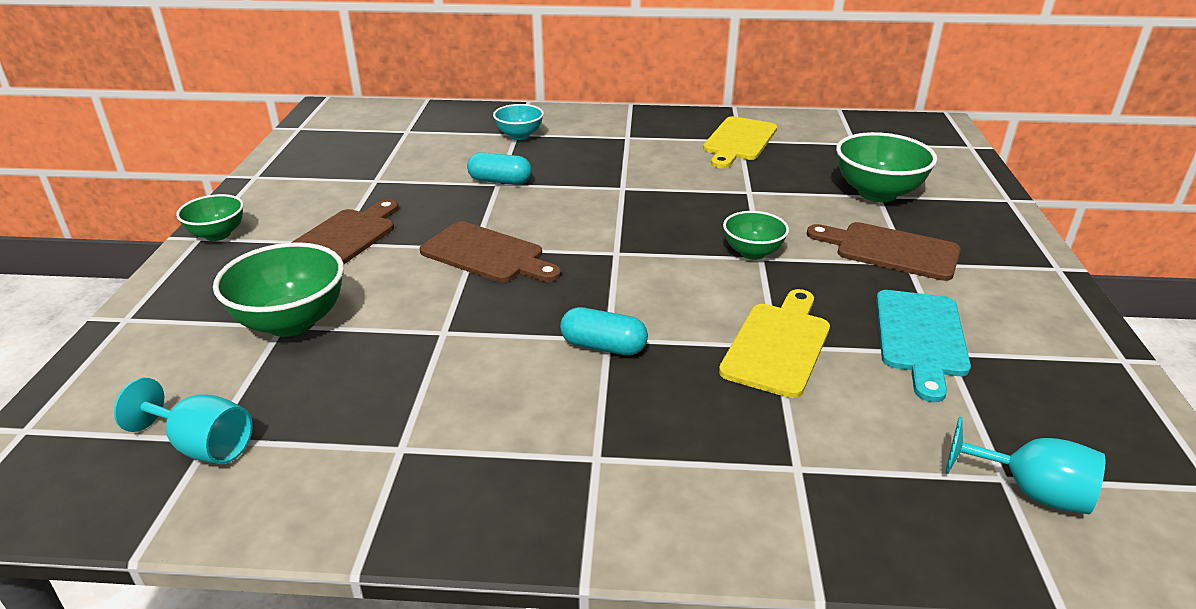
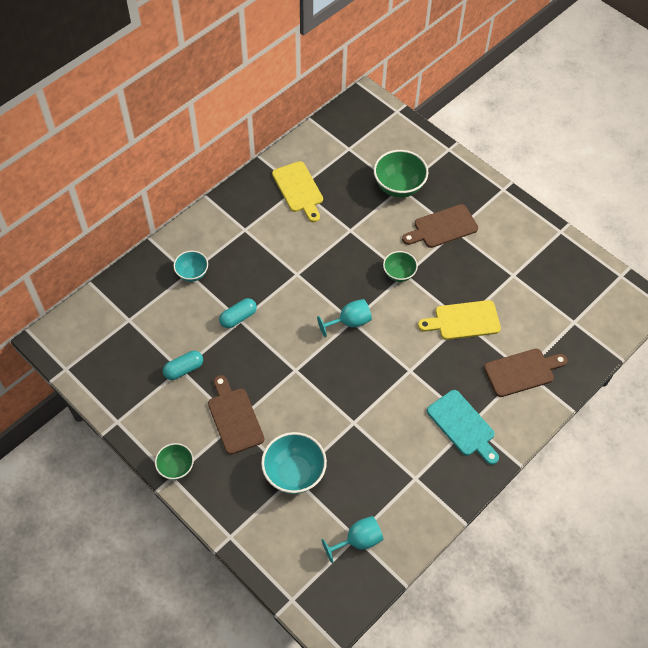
camera: 50 degrees left, 25 degrees up
green bowl [213,242,344,337] -> turquoise bowl [261,432,327,494]
brown cutting board [420,221,561,282] -> brown cutting board moved to [484,349,567,397]
turquoise capsule [560,307,648,356] -> turquoise capsule moved to [163,351,203,380]
yellow cutting board [719,289,830,398] -> yellow cutting board turned 75 degrees counterclockwise [418,300,501,340]
turquoise cutting board [876,290,971,402] -> turquoise cutting board moved to [427,390,499,465]
turquoise goblet [945,416,1105,514] -> turquoise goblet moved to [317,299,372,337]

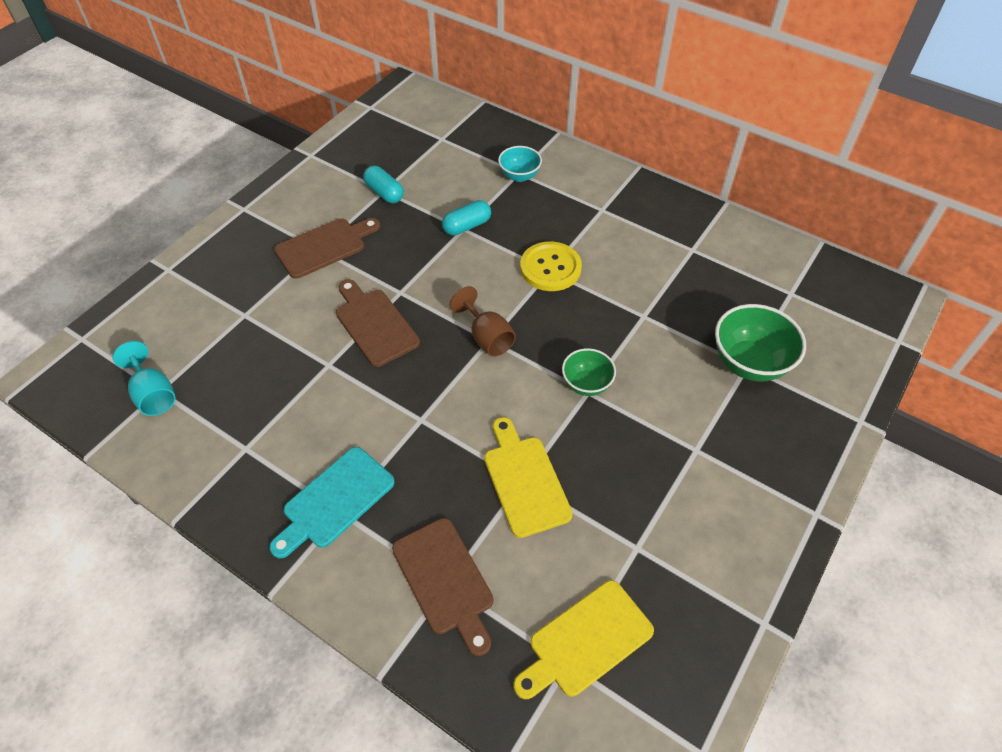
camera: 80 degrees right, 5 degrees down
green bowl [155,443,194,480] -> none
turquoise capsule [219,298,257,328] -> turquoise capsule turned 75 degrees counterclockwise [442,200,491,236]
turquoise bowl [261,432,327,494] -> none
yellow cutting board [272,161,323,222] -> yellow cutting board moved to [513,580,654,699]
turquoise goblet [317,299,372,337] -> brown goblet [450,286,516,357]
brown cutting board [402,204,478,248] -> brown cutting board moved to [336,280,420,367]
none -> yellow button [520,241,582,291]

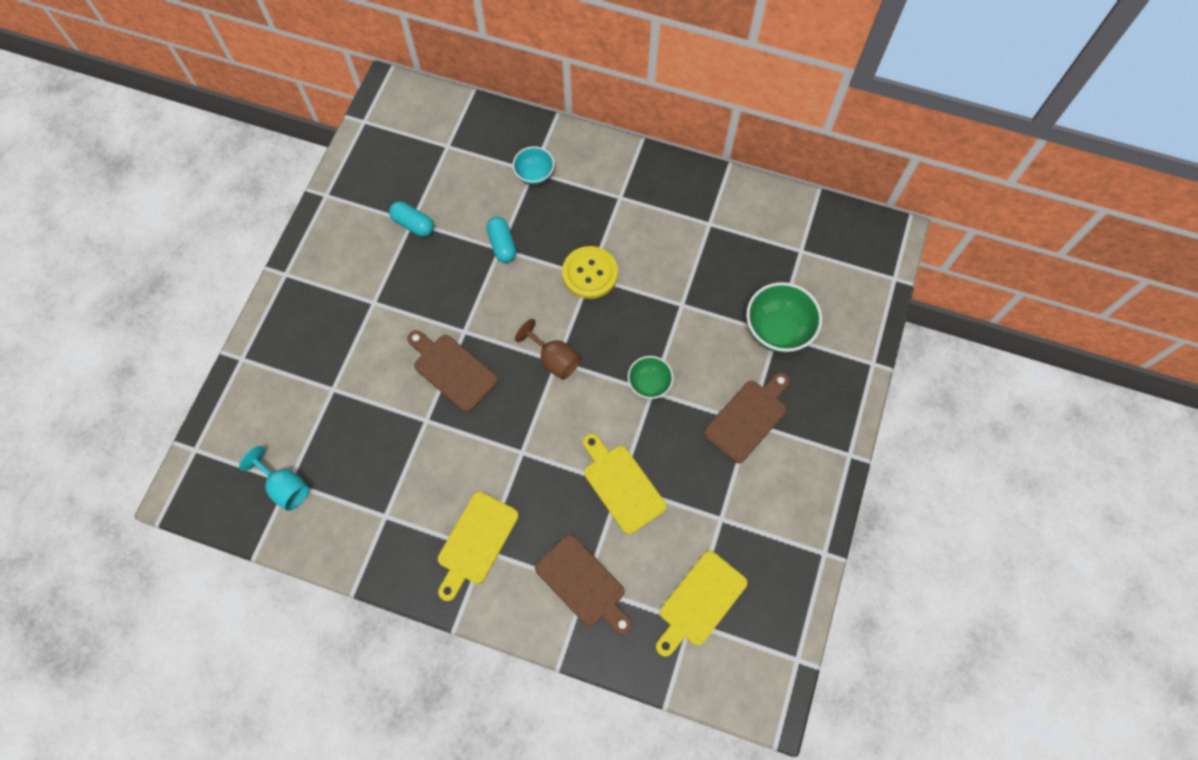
camera: 15 degrees left, 15 degrees up
turquoise cutting board [269,447,395,558] -> yellow cutting board [438,492,519,601]
brown cutting board [274,218,380,279] -> brown cutting board moved to [704,372,790,463]
turquoise capsule [442,200,491,236] -> turquoise capsule turned 60 degrees counterclockwise [486,217,516,263]

